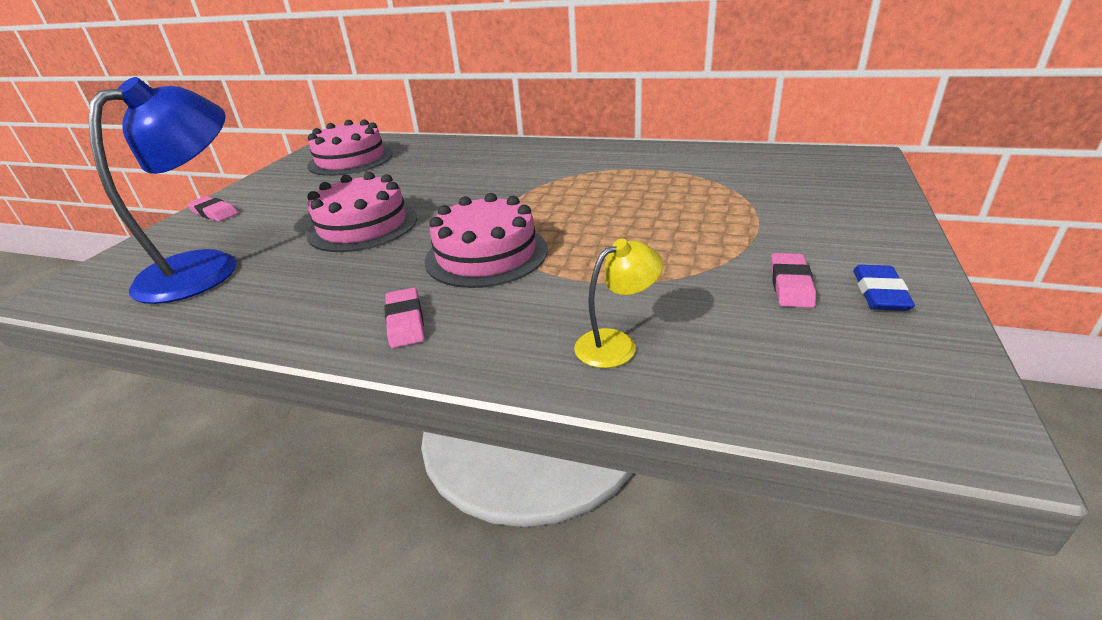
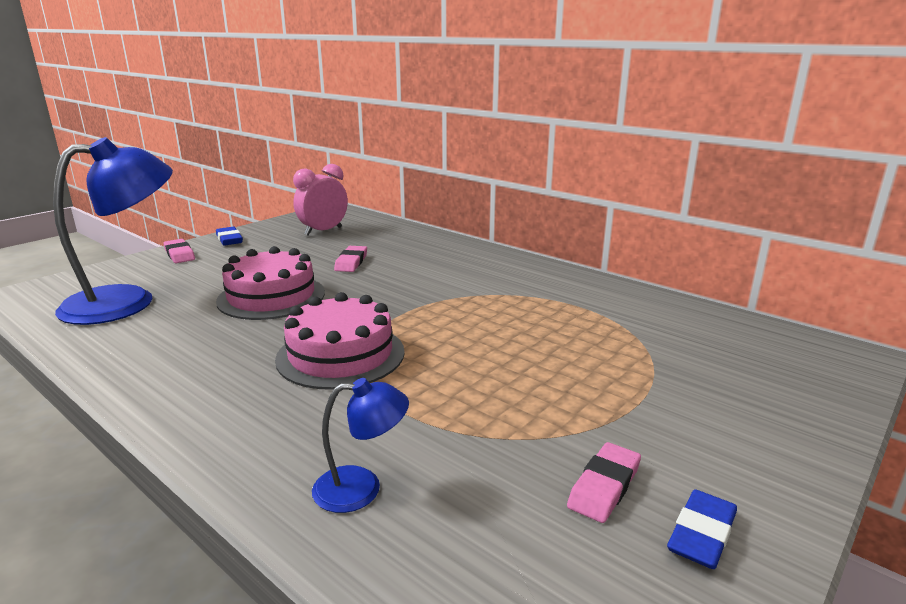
camera: 20 degrees right, 10 degrees down
pink cake [307,119,393,176] -> pink clock [293,164,348,236]
pink eraser [384,288,424,348] -> pink eraser moved to [334,246,367,272]
yellow lamp [574,239,663,368] -> blue lamp [312,378,409,513]
none -> blue eraser [216,227,243,246]

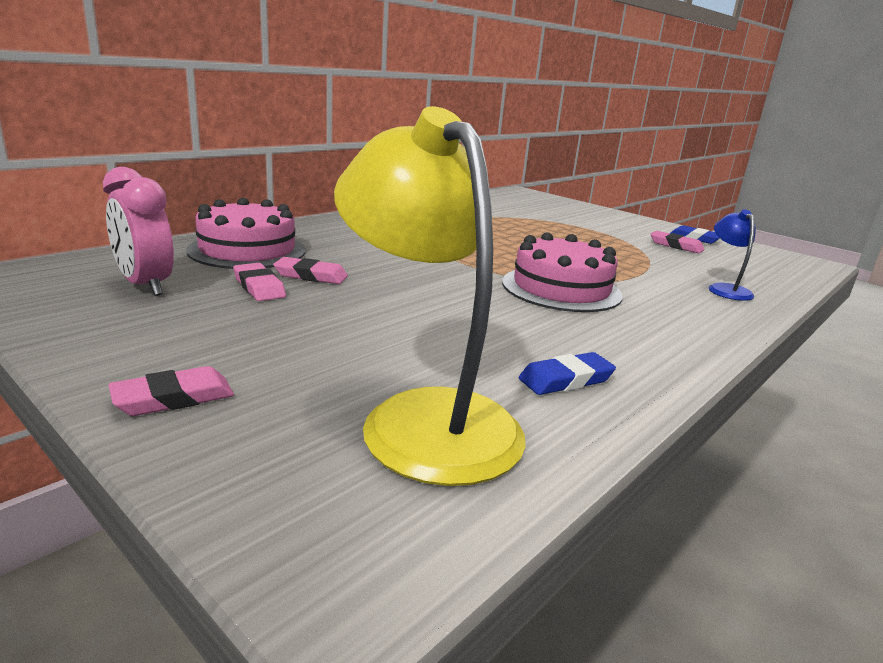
camera: 90 degrees left, 0 degrees up
blue lamp [53,137,173,325] -> yellow lamp [334,106,526,486]
blue eraser [216,227,243,246] -> blue eraser moved to [519,352,616,395]
pink cake [216,246,325,320] -> pink cake moved to [186,198,306,269]
none -> pink eraser [233,263,286,301]

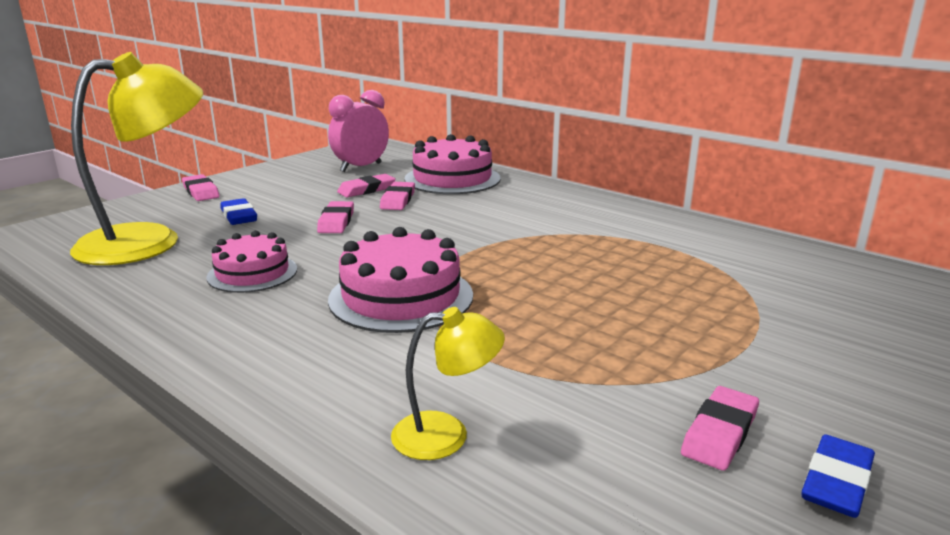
camera: 90 degrees right, 0 degrees up
blue eraser [519,352,616,395] -> blue eraser moved to [220,198,257,225]
blue lamp [709,209,756,301] -> yellow lamp [391,307,505,460]
none -> pink cake [206,231,297,293]
none -> pink eraser [317,201,354,233]

